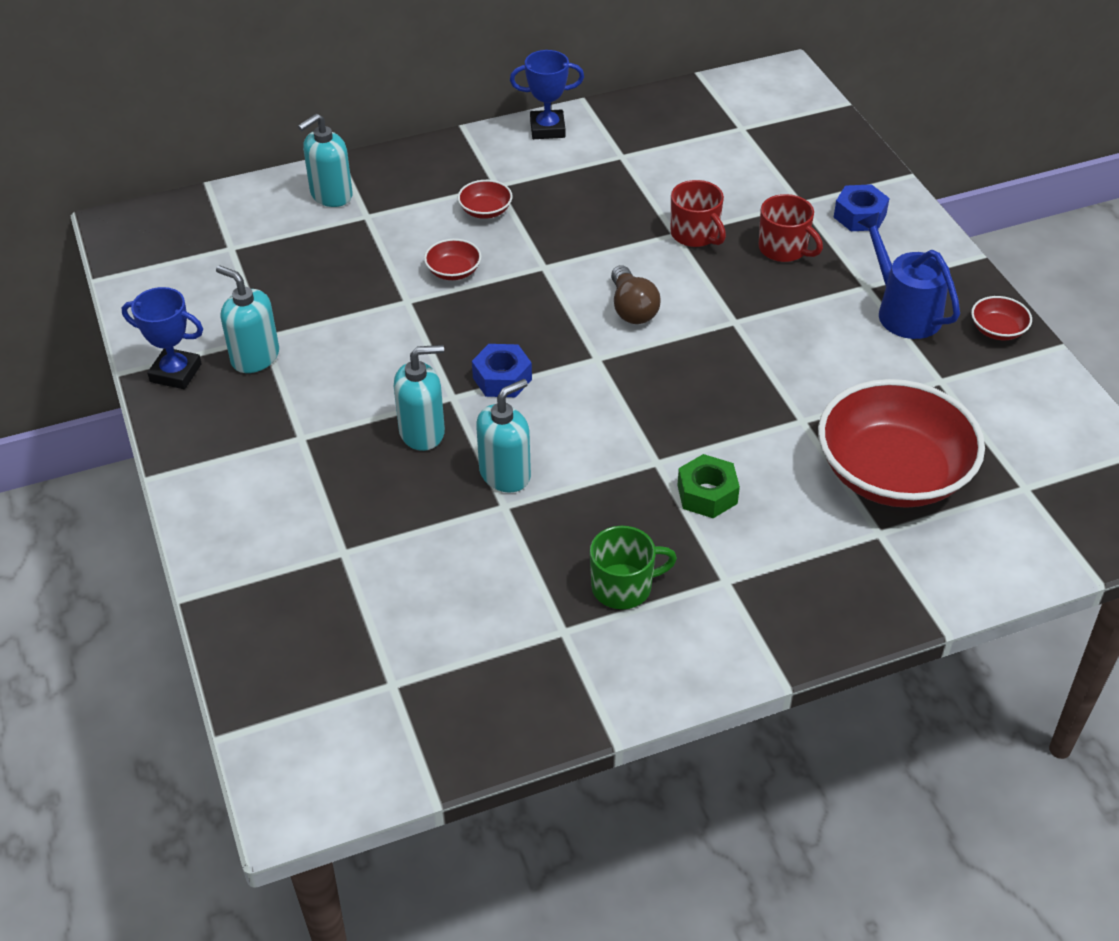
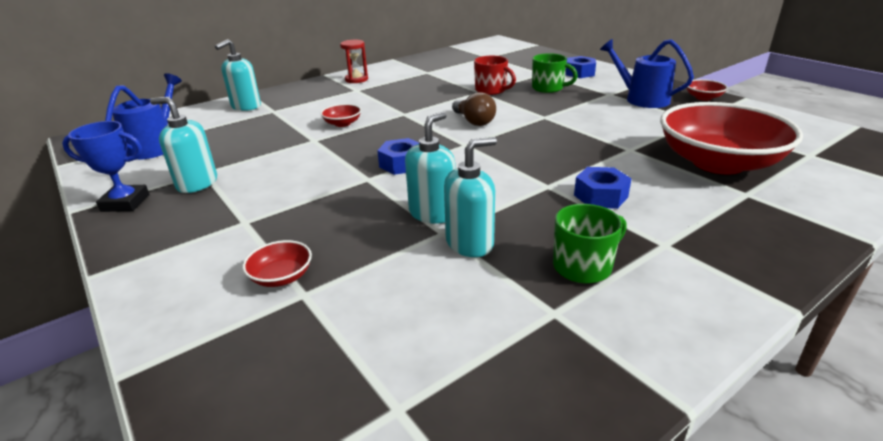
camera: 15 degrees left, 15 degrees down
turquoise soap dispenser [394,345,445,451] -> turquoise soap dispenser moved to [444,137,497,257]
red bowl [458,180,513,219] -> red bowl moved to [242,240,312,287]
blue trophy [510,50,584,139] -> none
green nut [678,454,740,518] -> blue nut [574,167,632,209]
red mug [758,194,823,262] -> green mug [532,53,578,93]
none -> blue watering can [105,73,182,160]
none -> red hourglass [340,40,368,83]

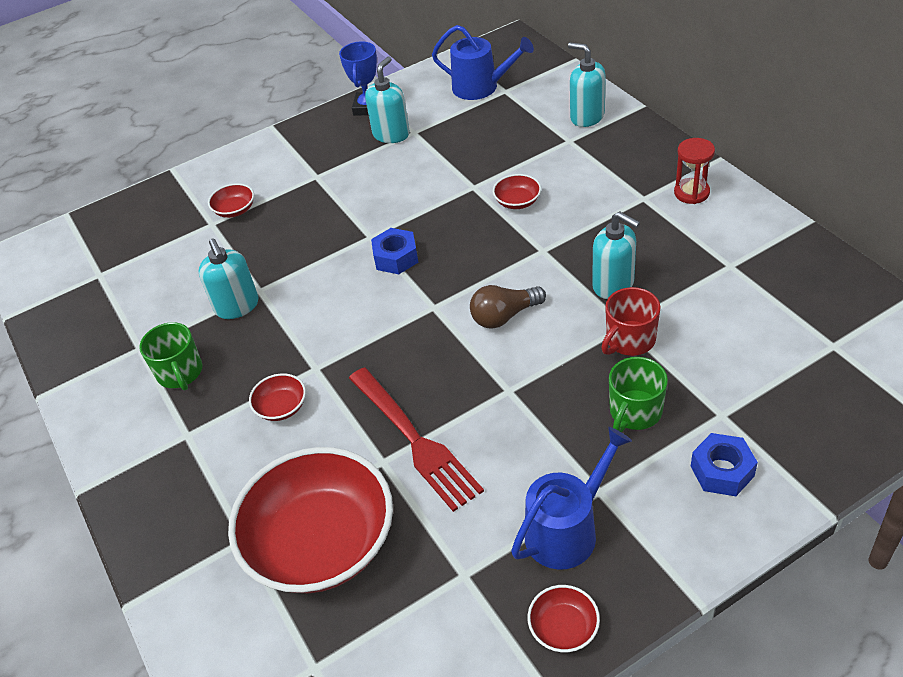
camera: 100 degrees right, 15 degrees up
turquoise soap dispenser [405,112,456,224] -> turquoise soap dispenser moved to [592,211,640,299]
blue nut [574,167,632,209] -> red bowl [249,373,306,421]
none -> red fork [349,367,484,512]

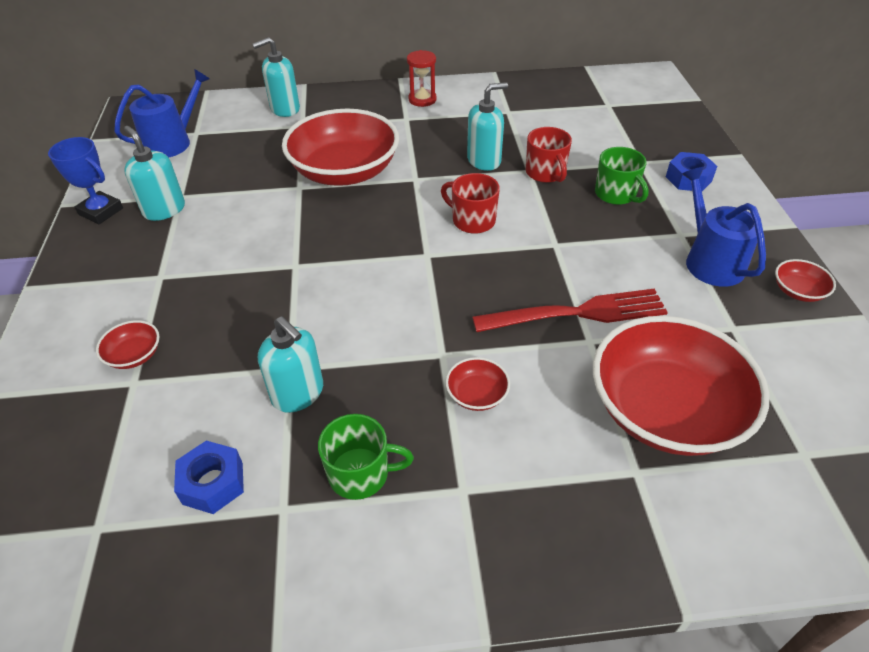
camera: 70 degrees left, 0 degrees up
turquoise soap dispenser [199,238,259,319] -> turquoise soap dispenser turned 45 degrees clockwise [258,316,323,413]
blue nut [371,228,419,274] -> blue nut moved to [174,440,244,514]
brown light bulb [470,285,546,329] -> red mug [441,173,500,234]
red bowl [493,174,541,209] -> red bowl [282,109,399,186], size x2.48

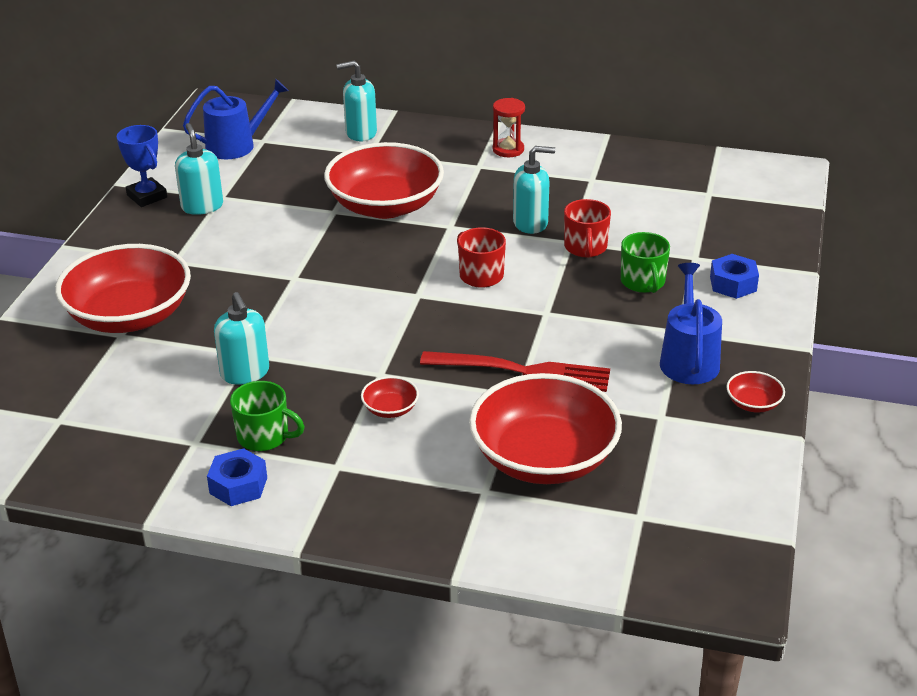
camera: 20 degrees right, 10 degrees down
red bowl [96,320,159,369] -> red bowl [55,244,191,333], size x2.48
blue nut [174,440,244,514] -> blue nut moved to [207,448,267,506]

